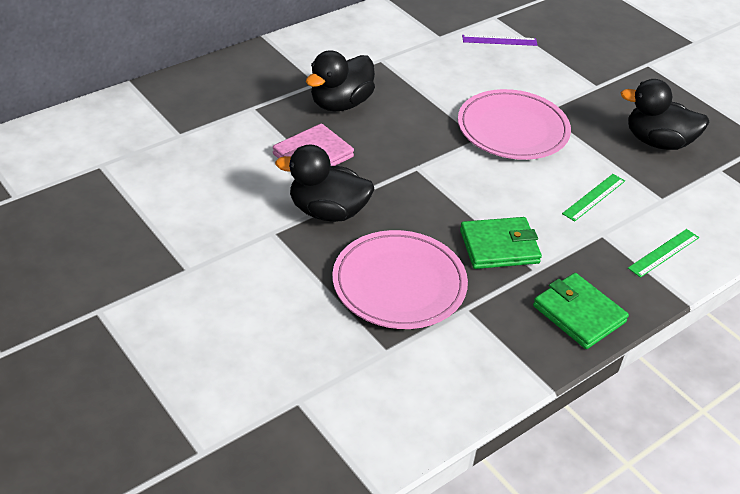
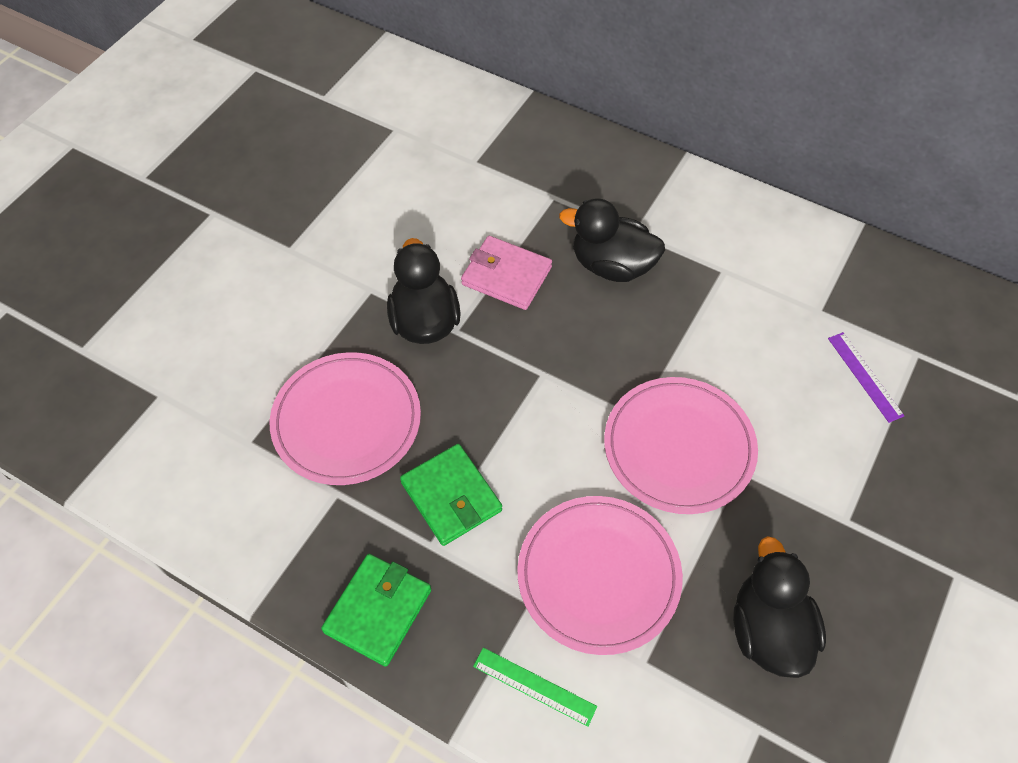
camera: 70 degrees right, 15 degrees up
green ruler [562,174,625,222] -> pink plate [517,496,683,655]

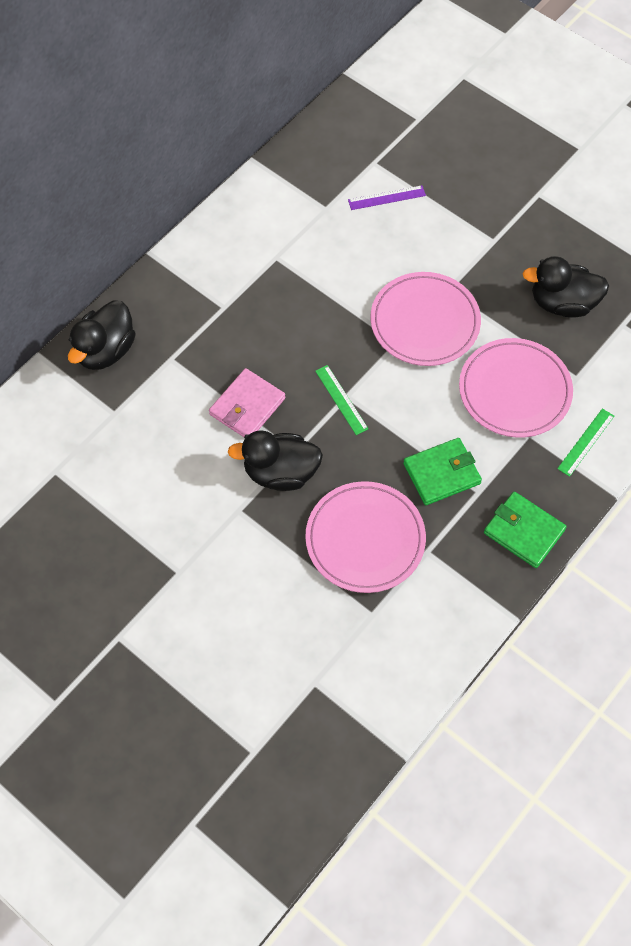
camera: 80 degrees left, 5 degrees up
black duck [559,198,665,282] -> black duck moved to [68,300,136,370]
none -> green ruler [315,365,368,435]

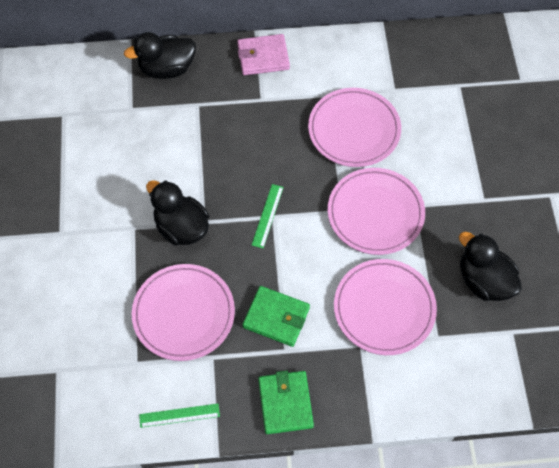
camera: 45 degrees right, 0 degrees up
pink wallet [209,368,285,437] -> pink wallet moved to [237,34,290,75]
purple ruler [348,185,426,210] -> none
green ruler [557,408,614,477] -> green ruler moved to [139,404,220,428]
none -> pink plate [308,88,401,167]

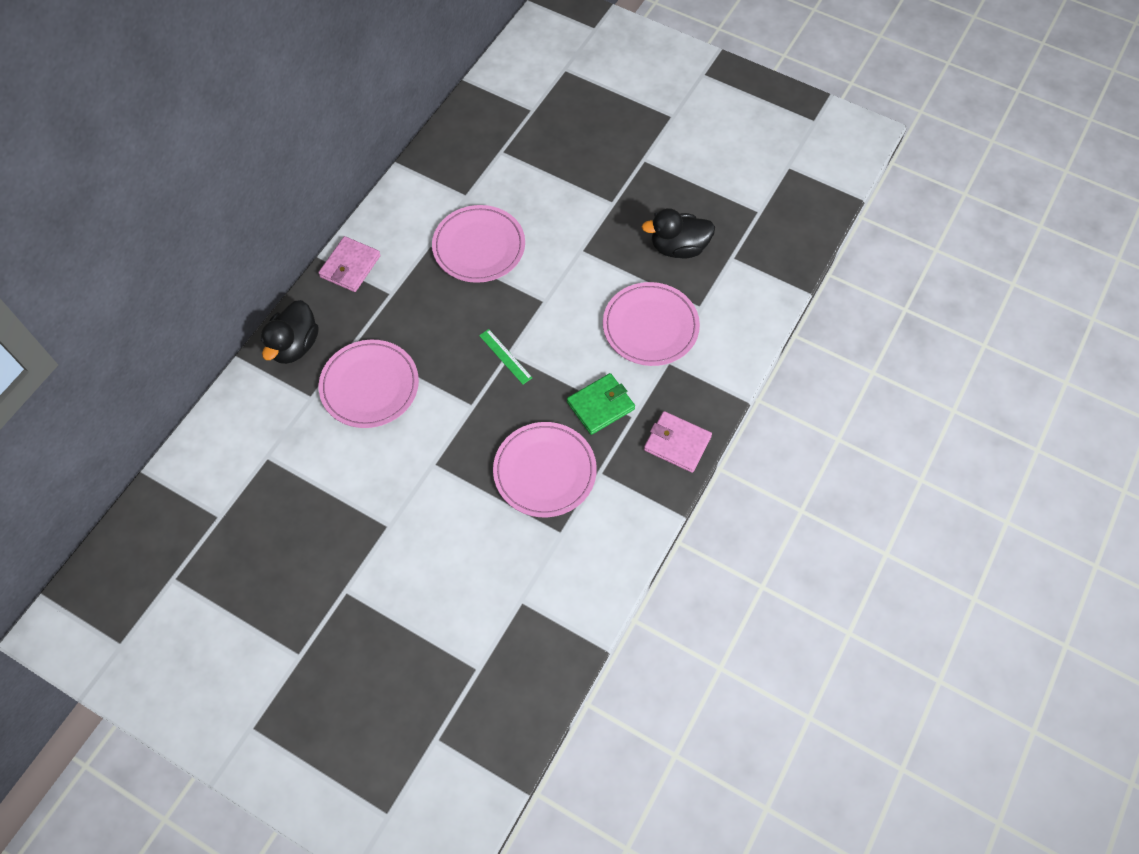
camera: 55 degrees left, 0 degrees up
green ruler [139,404,220,428] -> none
black duck [146,180,209,246] -> none
green wallet [258,371,314,434] -> pink wallet [644,411,712,473]
pink plate [328,168,425,255] -> pink plate moved to [319,340,419,428]

